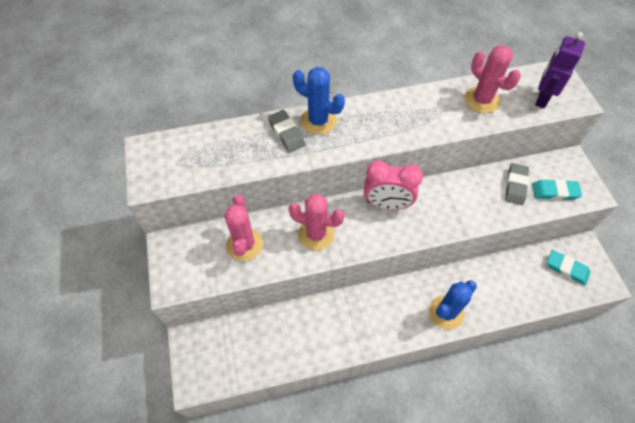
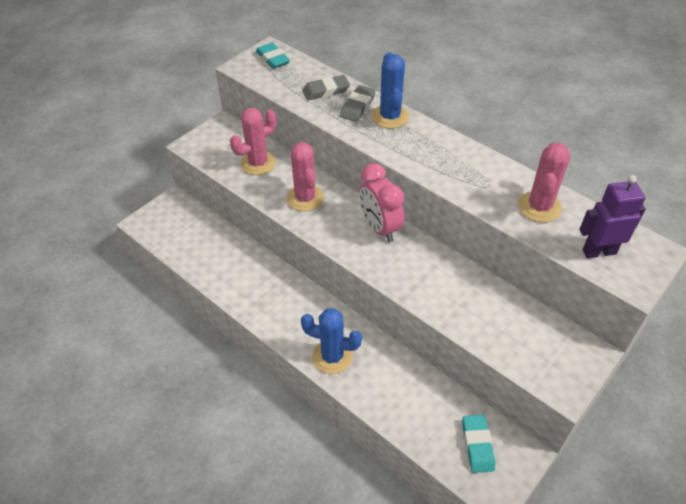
camera: 55 degrees right, 10 degrees down
grey eraser [505,163,529,205] -> grey eraser moved to [302,75,350,100]
turquoise eraser [532,179,582,200] -> turquoise eraser moved to [256,43,290,69]

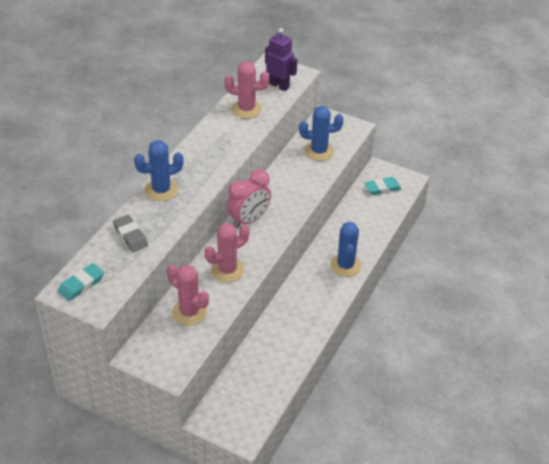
camera: 105 degrees left, 5 degrees down
grey eraser [340,85,376,122] -> none
purple robot [579,175,646,259] -> purple robot turned 150 degrees clockwise [265,28,297,91]
none -> blue cactus [299,106,344,161]

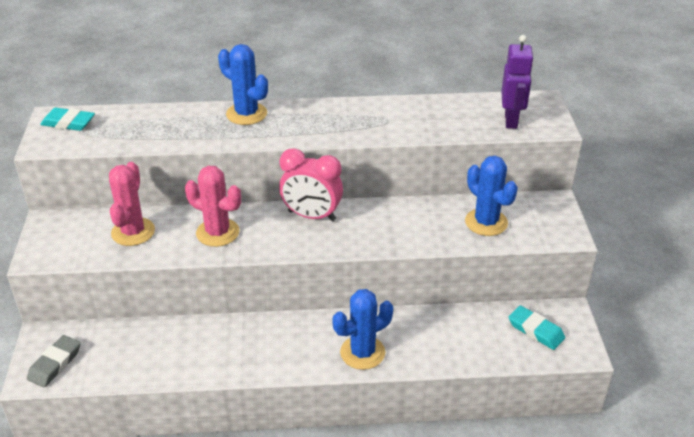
camera: 60 degrees right, 5 degrees down
grey eraser [113,215,148,252] -> grey eraser moved to [27,335,81,388]
pink cactus [224,61,269,118] -> none

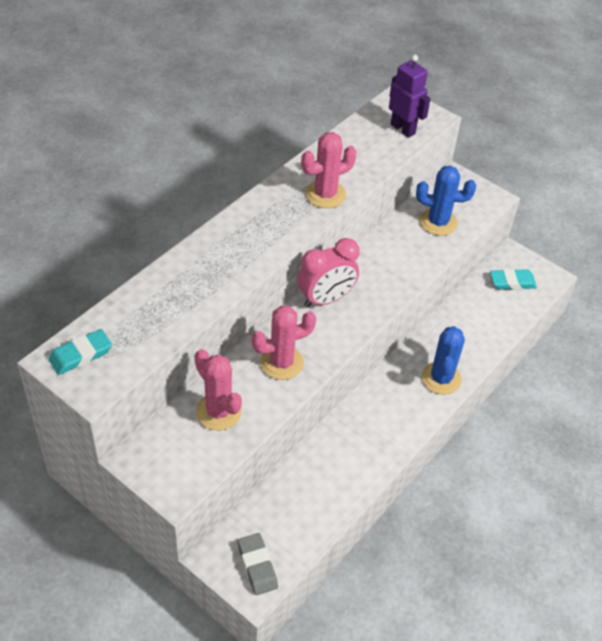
camera: 50 degrees left, 10 degrees up
blue cactus [218,44,268,125] -> none
none -> pink cactus [301,132,357,208]

